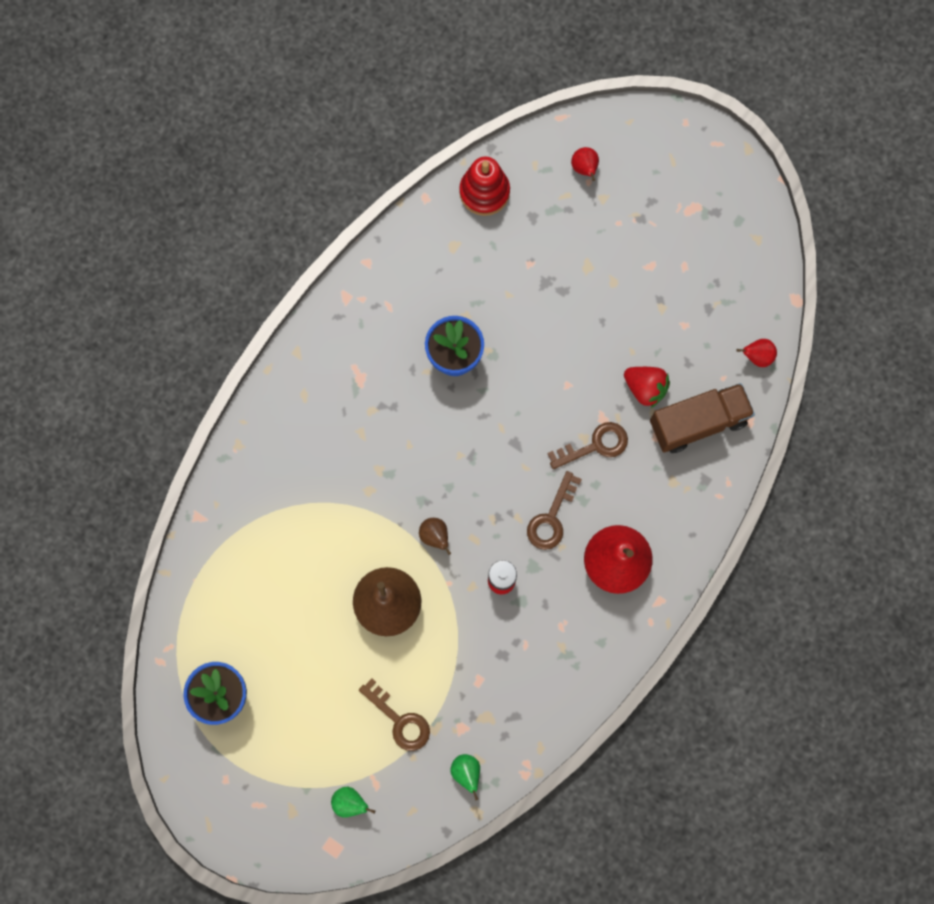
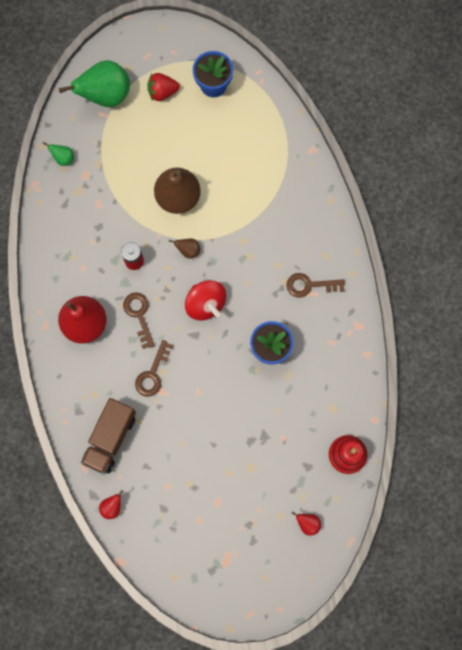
camera: 135 degrees right, 0 degrees up
green pear [331,787,375,818] -> green pear [59,60,130,107], size x2.29
brown key [359,678,430,751] -> brown key moved to [287,273,345,298]
red strawberry [624,367,670,408] -> red strawberry moved to [147,73,180,101]
none -> red spinning top [185,280,226,321]

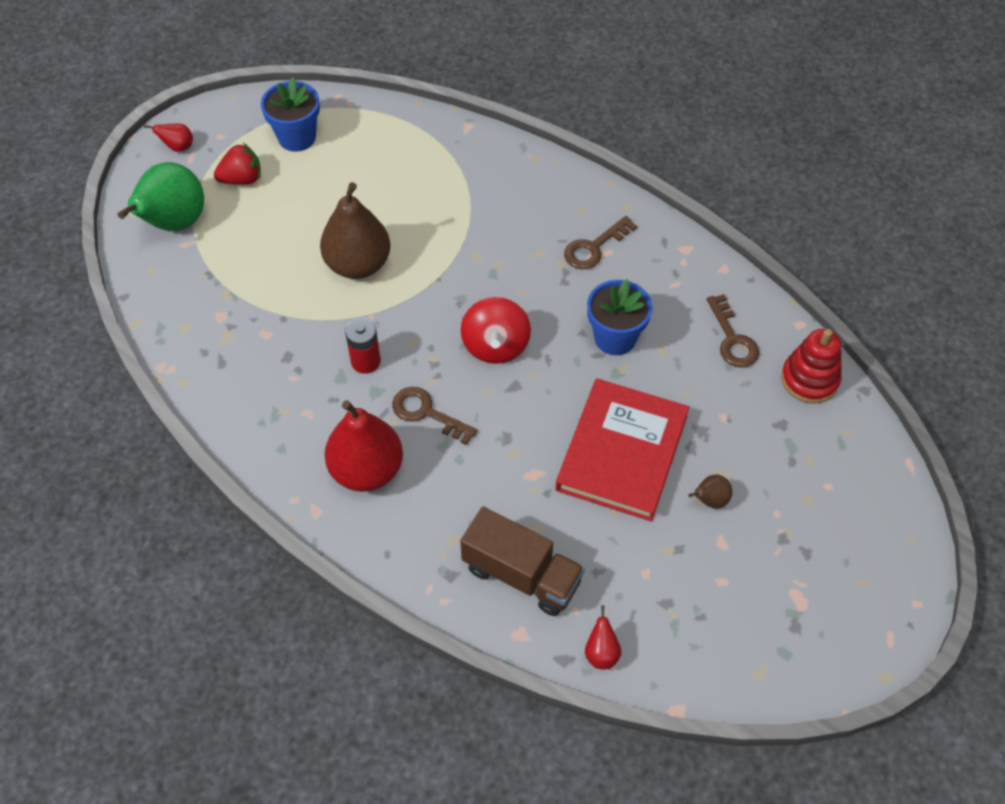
camera: 40 degrees left, 20 degrees down
green pear [43,142,74,166] -> none
brown truck [80,398,136,475] -> brown truck turned 45 degrees counterclockwise [460,507,585,616]
brown key [135,340,173,397] -> brown key moved to [707,294,759,368]
red strawberry [147,73,180,101] -> red strawberry turned 150 degrees counterclockwise [214,143,261,185]
brown pear [169,239,201,259] -> brown pear moved to [688,475,732,509]
red spinning top [185,280,226,321] -> red spinning top turned 75 degrees clockwise [461,297,531,364]
red pear [292,512,321,536] -> red pear moved to [144,124,193,152]
none -> red book [556,379,689,521]

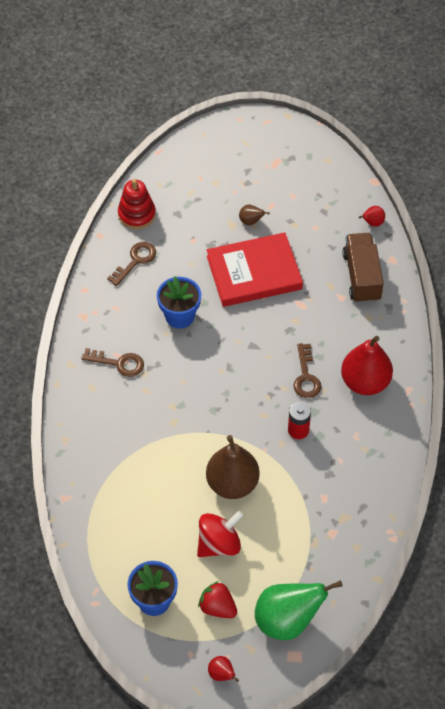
camera: 125 degrees left, 0 degrees up
red spinning top [461,297,531,364] -> red spinning top moved to [197,511,243,557]

